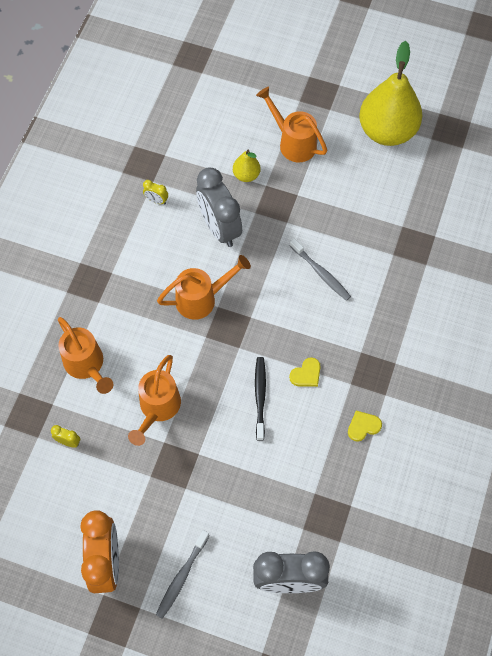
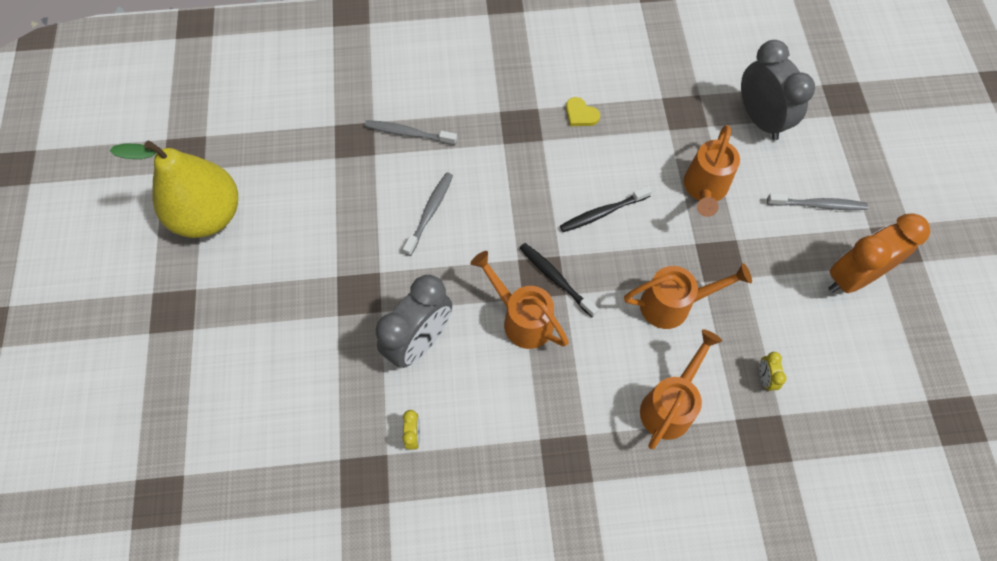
camera: 115 degrees left, 0 degrees up
yellow pear [233,150,261,182] -> none
orange watering can [256,87,327,162] -> orange watering can moved to [684,125,740,217]
yellow heart [289,357,321,387] -> none
none -> grey toothbrush [365,120,457,145]
none -> black toothbrush [520,243,599,317]

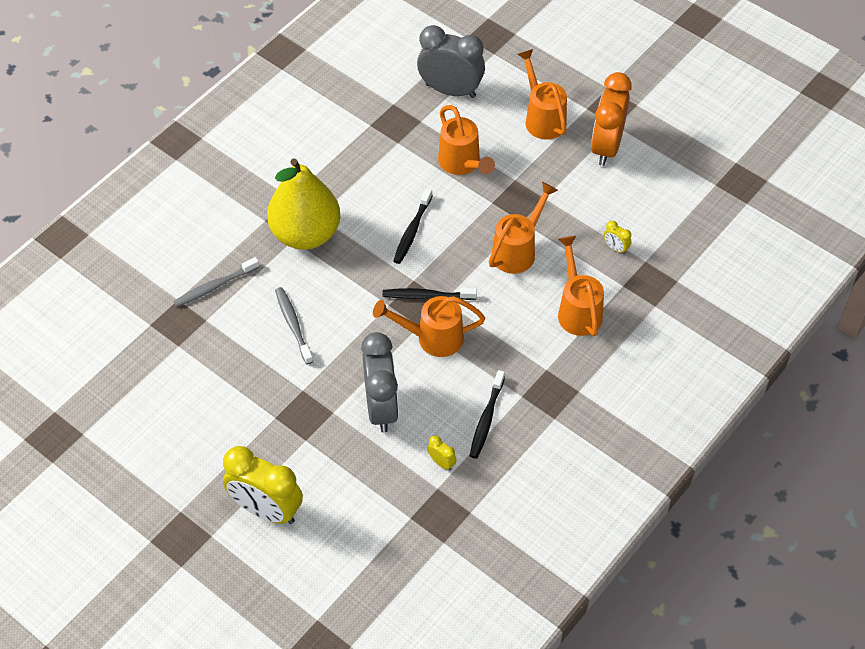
camera: 45 degrees left, 10 degrees down
yellow pear [110,141,238,238] -> yellow pear moved to [267,158,340,250]
yellow heart [566,97,600,126] -> none
grey toothbrush [767,193,868,210] -> orange watering can [518,49,567,140]
none -> yellow clock [223,446,303,524]
none -> black toothbrush [470,370,505,459]

